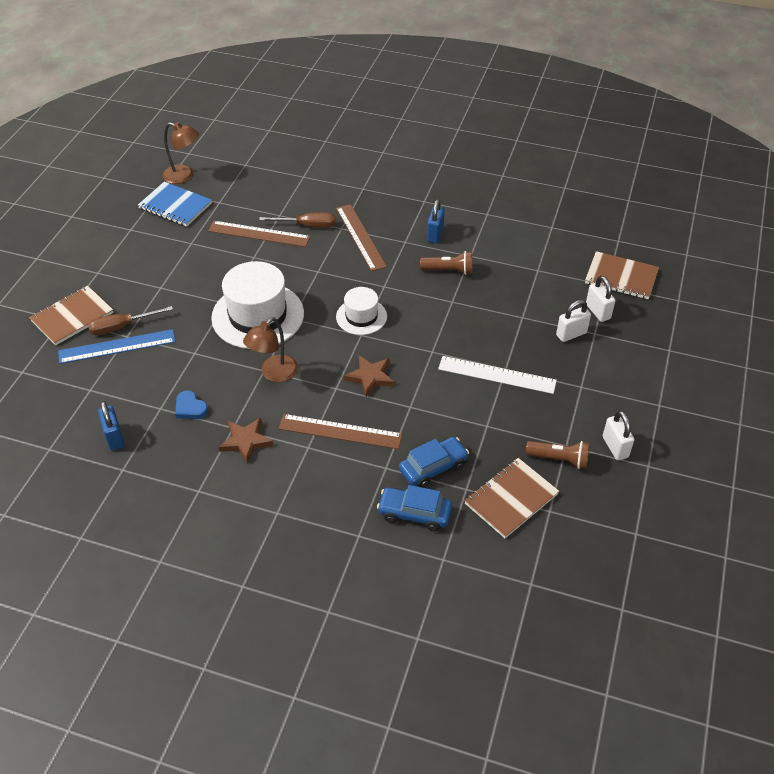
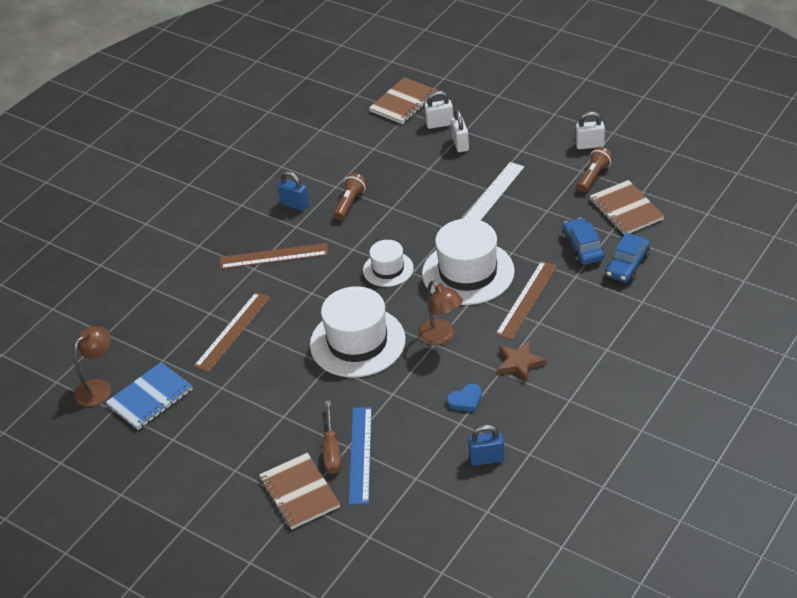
camera: 70 degrees left, 5 degrees down
brown screwdriver [259,212,336,228] -> none
brown star [344,355,394,397] -> white hat [422,219,515,305]

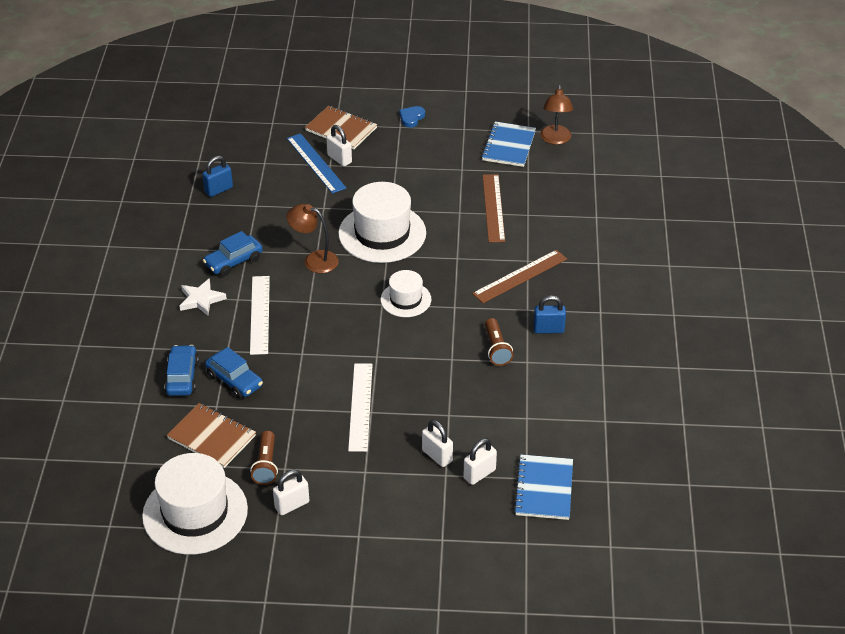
camera: 145 degrees right, 0 degrees up
brown screwdriver [323,401,341,474] -> white padlock [326,125,352,166]
brown notebook [369,78,437,124] -> blue notebook [513,454,573,520]
white hat [422,219,515,305] -> white hat moved to [142,453,248,555]
blue heart [447,384,482,412] -> blue heart moved to [399,106,425,128]
brown ruler [495,261,557,340] -> white ruler [250,276,270,355]
brown star [497,340,547,383] -> blue car [203,231,263,276]
none -> white star [180,278,227,316]

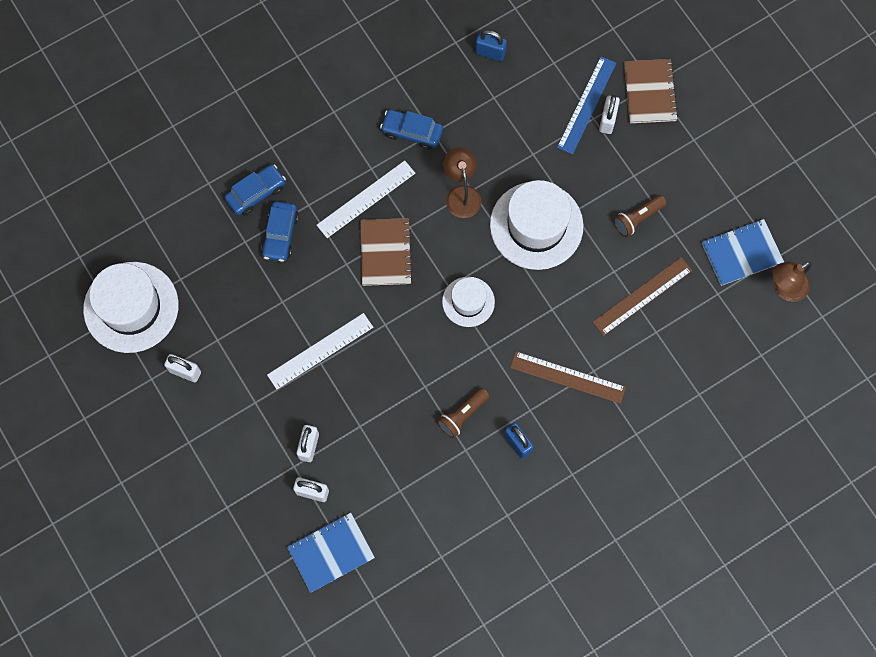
camera: 55 degrees right, 30 degrees up
brown notebook [167,403,256,468] -> brown notebook moved to [360,218,413,286]
white star [180,278,227,316] -> none
brown flashlight [250,431,278,485] -> brown flashlight moved to [613,195,666,237]
blue heart [399,106,425,128] -> none

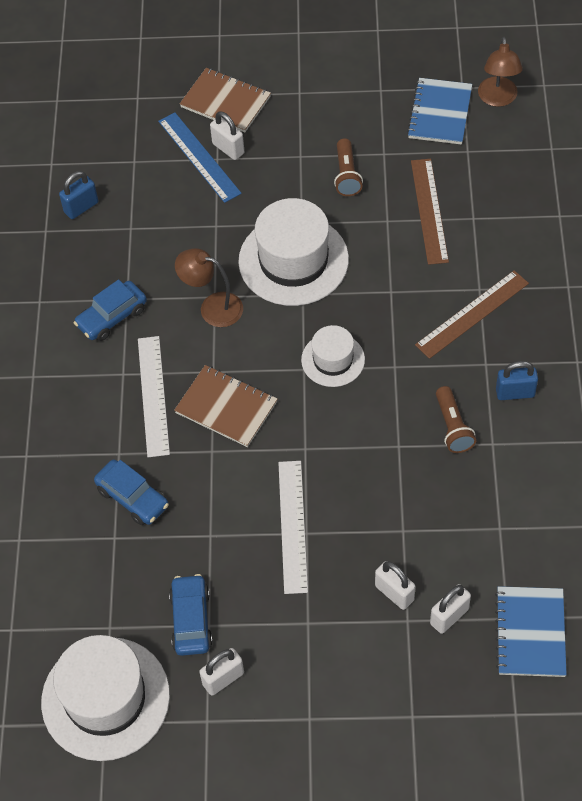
camera: 55 degrees left, 15 degrees down
blue car [225,165,286,216] -> blue car moved to [169,574,213,656]

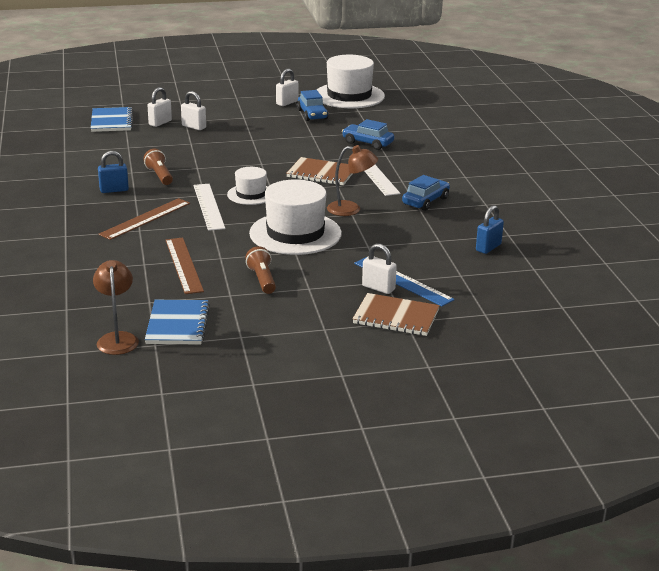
camera: 165 degrees right, 30 degrees down
white ruler [278,461,308,594] -> white ruler moved to [193,184,225,231]

